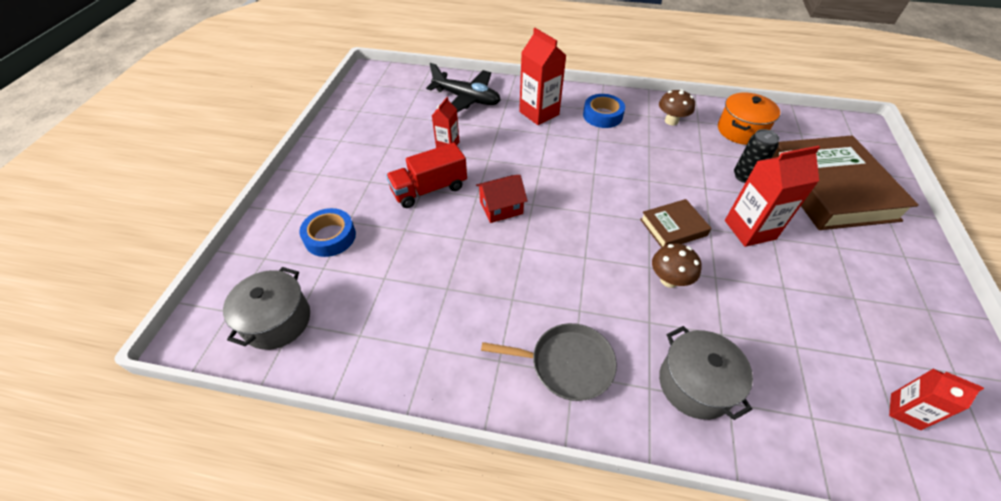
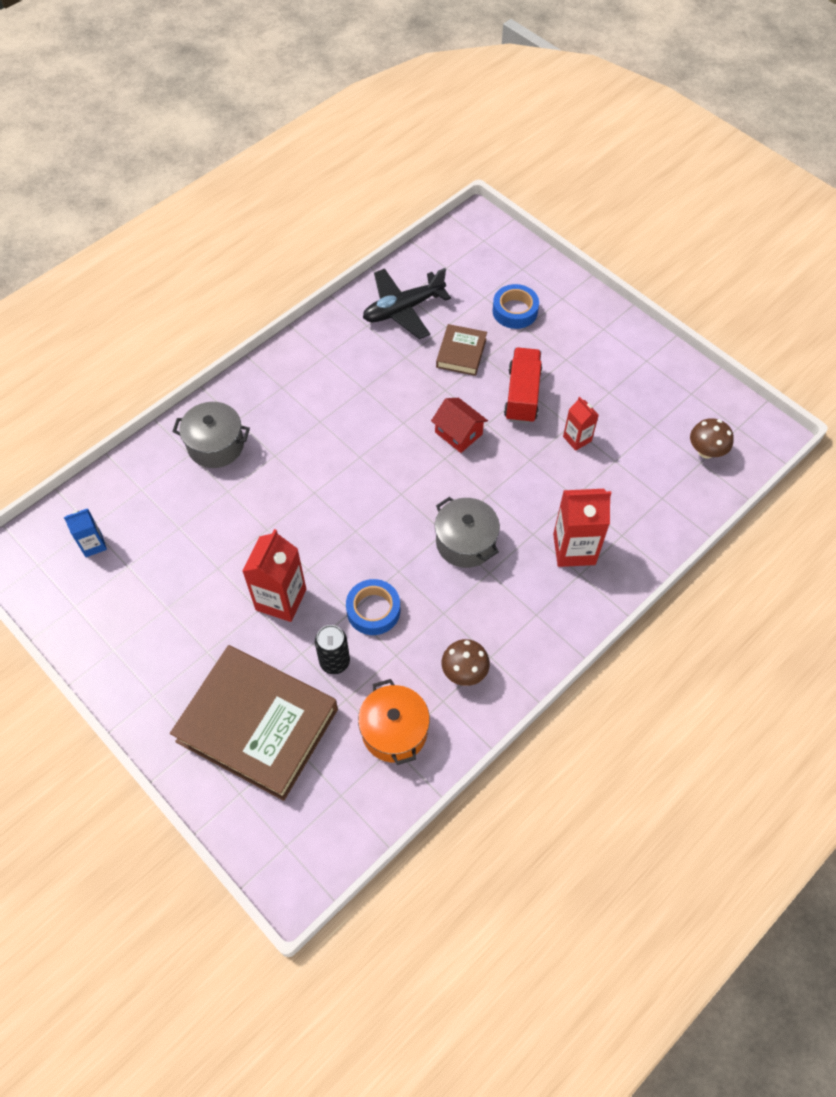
camera: 125 degrees right, 10 degrees up
grey pot [223,267,310,350] -> grey pot moved to [435,497,500,568]
black plane [426,63,500,112] -> black plane moved to [363,268,451,339]
red house [476,175,528,223] -> red house turned 60 degrees counterclockwise [431,398,488,453]
grey pan [481,323,617,401] -> none
blue tape [583,94,625,128] -> blue tape moved to [346,579,400,635]
brown book [640,199,711,248] -> brown book moved to [436,324,487,376]
brown mushroom [652,244,702,288] -> brown mushroom moved to [690,418,734,459]
red carton [889,369,984,430] -> blue carton [64,508,107,557]

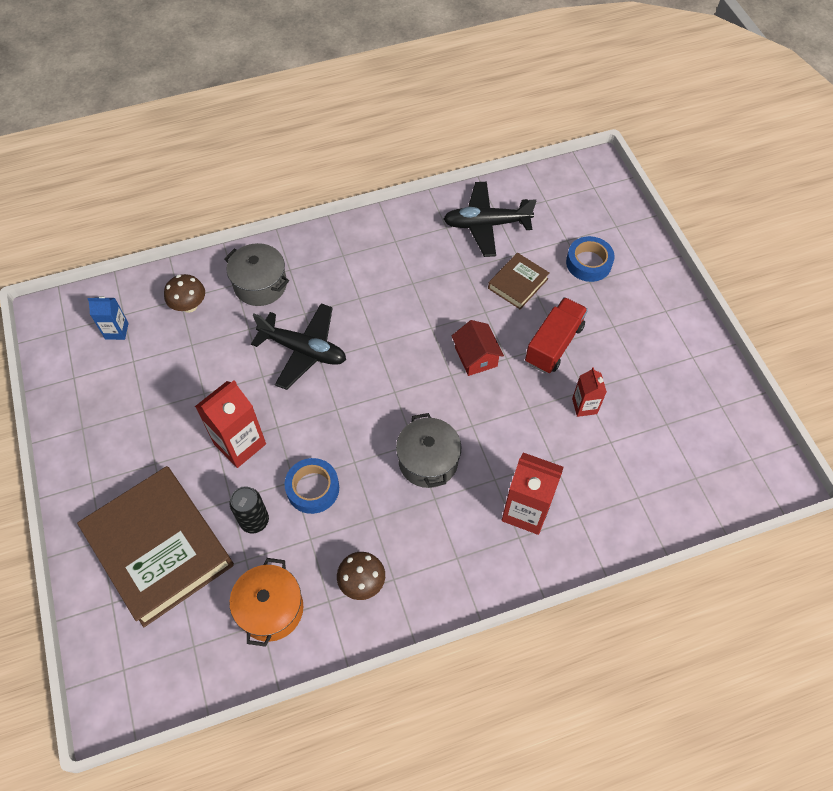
camera: 25 degrees right, 0 degrees up
brown mushroom [690,418,734,459] -> brown mushroom moved to [164,274,205,313]
none -> black plane [251,303,346,390]

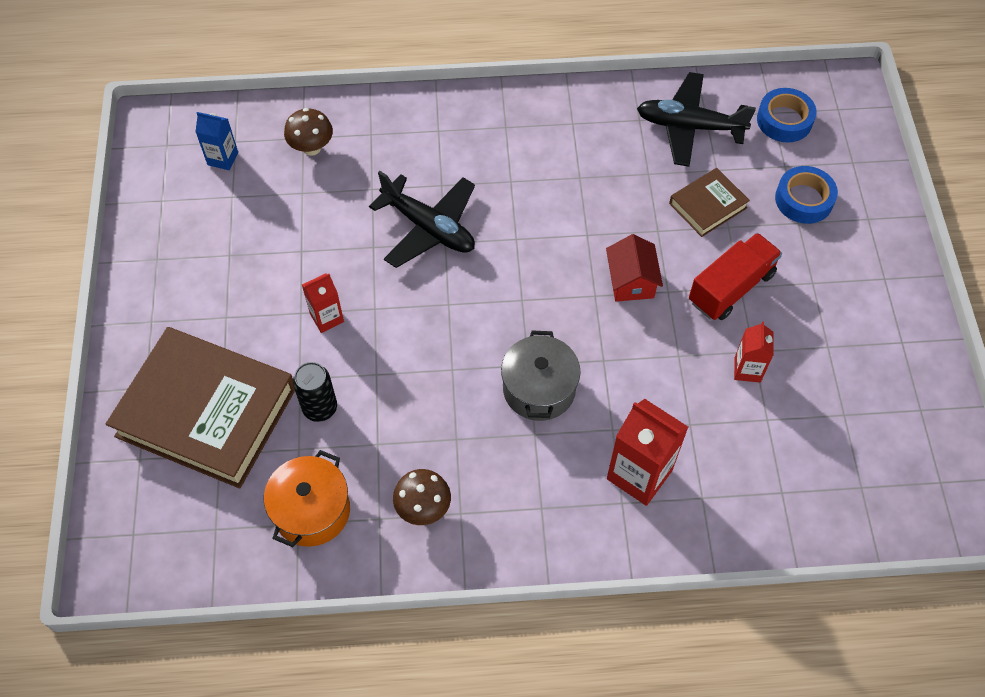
camera: 15 degrees right, 0 degrees up
brown book [77,466,234,627] -> brown book turned 45 degrees counterclockwise [106,327,295,489]
red carton [195,380,266,468] -> red carton [302,273,344,333], size x0.58
grey pot [224,243,289,306] -> none
blue tape [285,458,339,514] -> blue tape moved to [757,88,817,142]

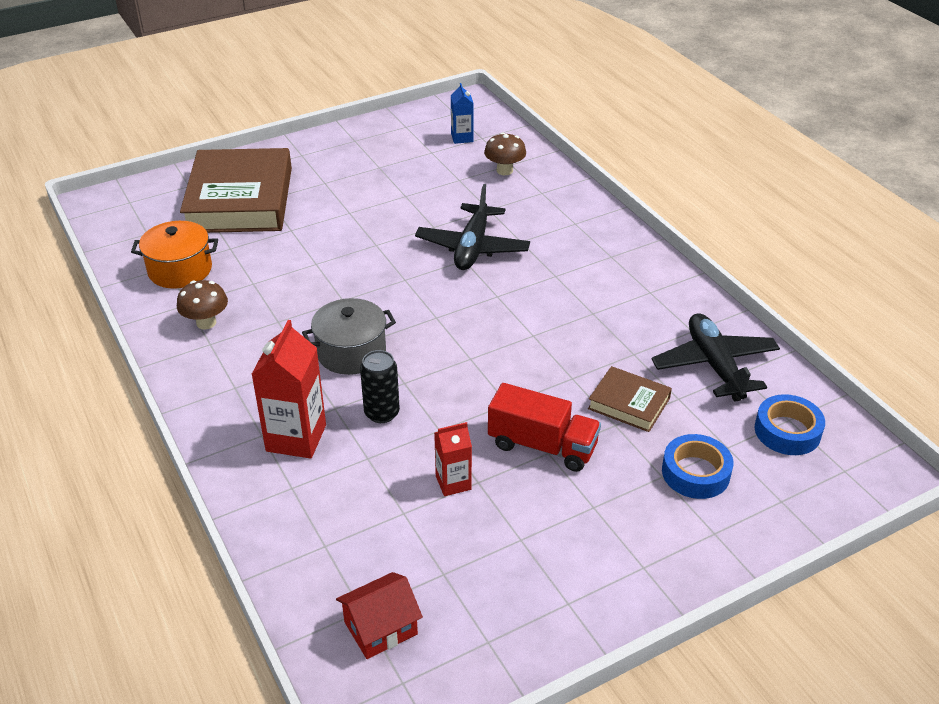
camera: 65 degrees right, 20 degrees down
black can [293,362,337,422] -> black can moved to [360,350,400,423]
red carton [302,273,344,333] -> none
red house [606,234,663,302] -> red house moved to [336,572,423,659]

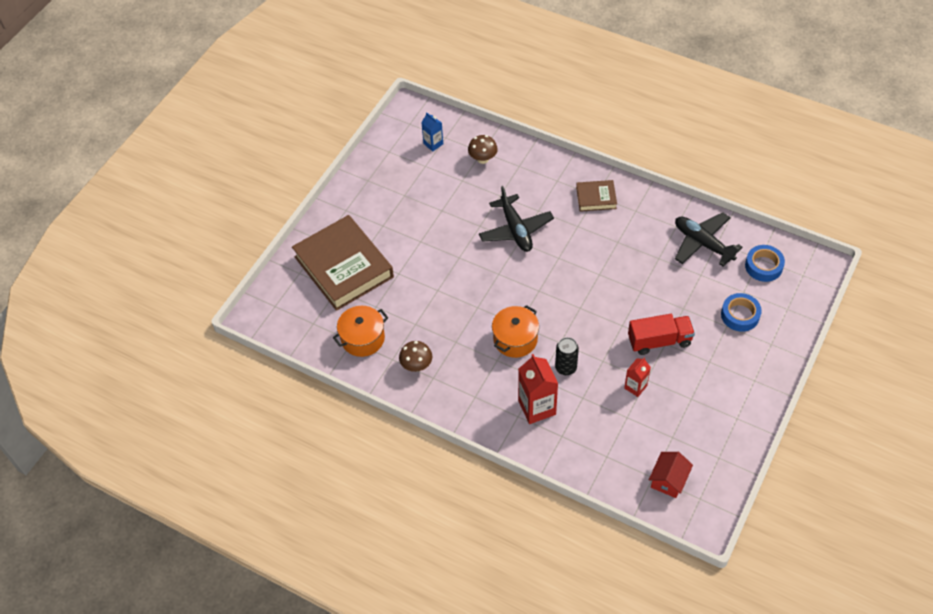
camera: 30 degrees left, 15 degrees up
grey pot [302,298,396,375] -> orange pot [492,305,539,358]
brown book [588,366,672,432] -> brown book moved to [576,180,617,212]

